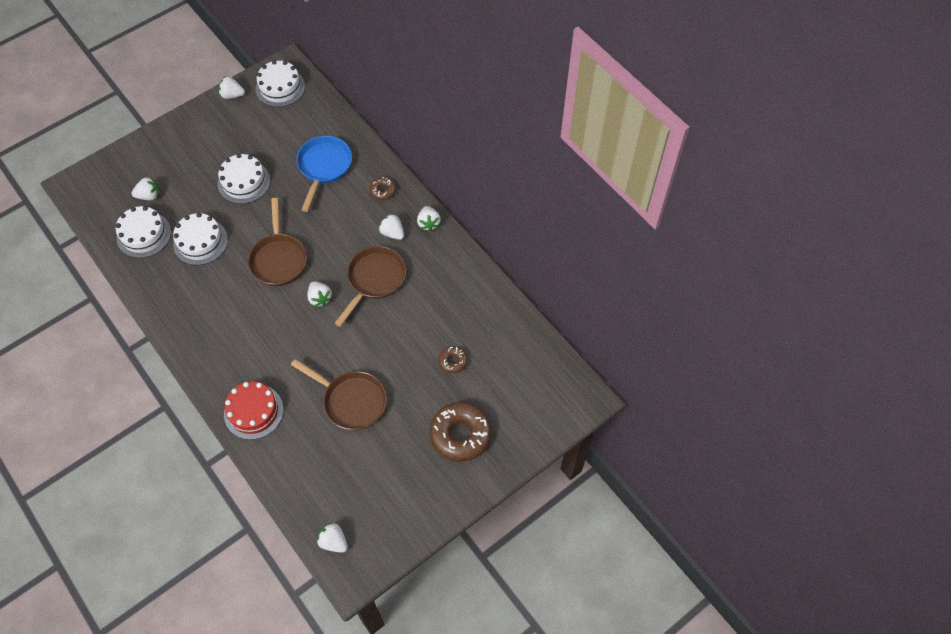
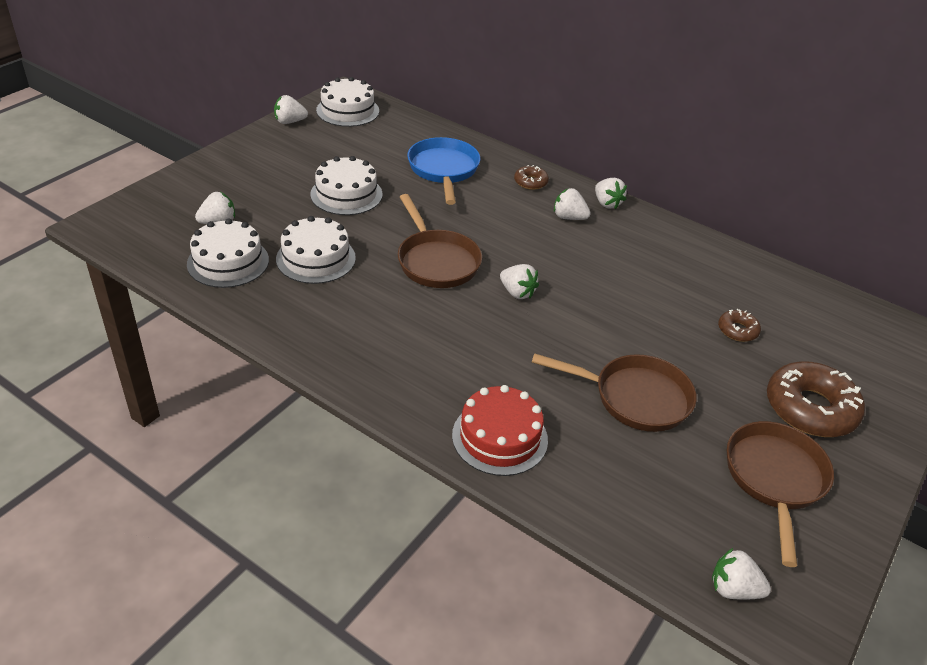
camera: 20 degrees left, 20 degrees down
brown pan [334,246,406,327] -> brown pan moved to [727,421,834,567]

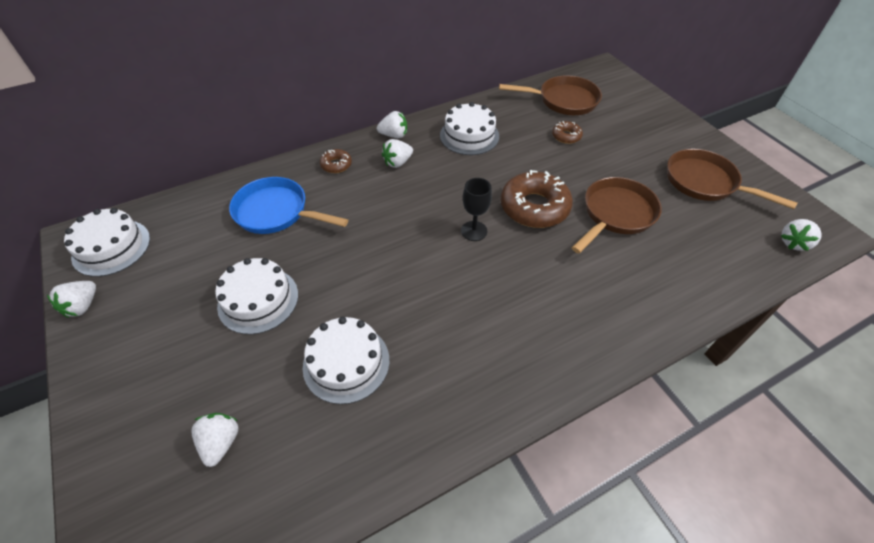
camera: 60 degrees left, 10 degrees up
white cake [187,218,269,288] -> white cake moved to [440,102,499,155]
brown pan [398,194,482,288] -> brown pan moved to [499,75,602,115]
red cake [452,385,548,476] -> none
white strawberry [500,264,539,299] -> black goblet [461,178,492,241]
brown donut [767,362,865,437] -> brown donut moved to [500,170,573,228]

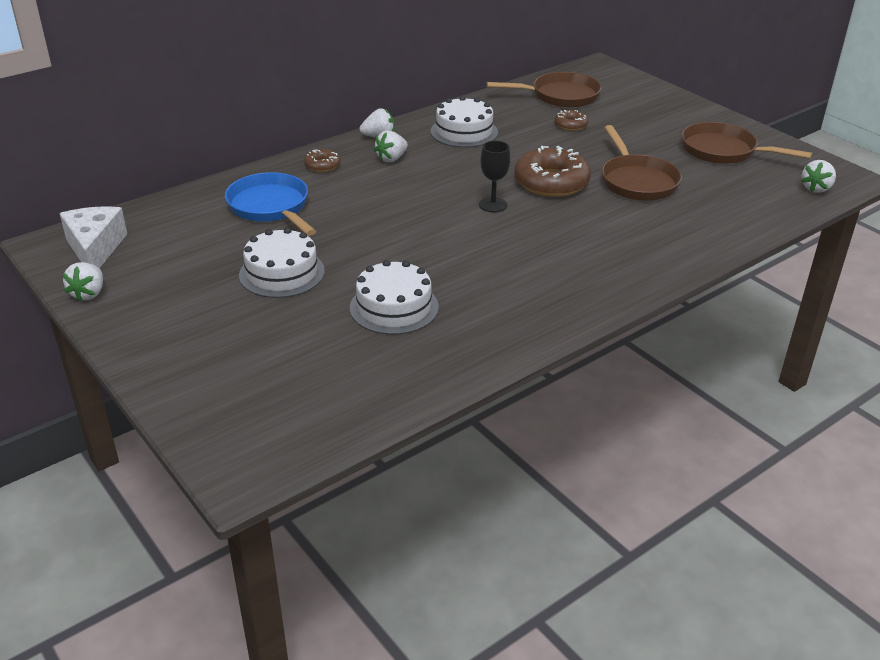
camera: 10 degrees left, 15 degrees down
white cake [64,208,150,277] -> white cheese [59,207,127,268]
white strawberry [191,413,238,467] -> none
blue pan [229,177,348,234] -> blue pan turned 45 degrees clockwise [225,172,316,236]
brown pan [572,177,662,253] -> brown pan turned 135 degrees clockwise [602,125,682,201]

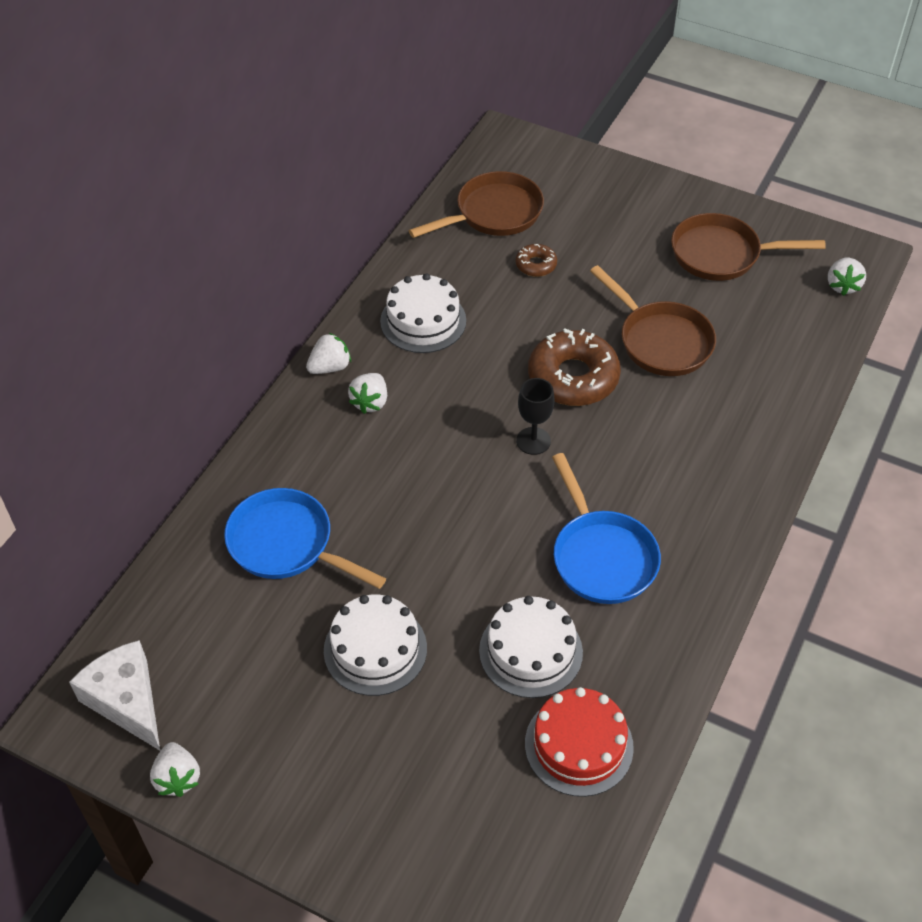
camera: 25 degrees left, 15 degrees up
brown donut [304,149,341,172] -> none
none -> red cake [525,687,634,797]
none -> blue pan [552,453,661,604]

